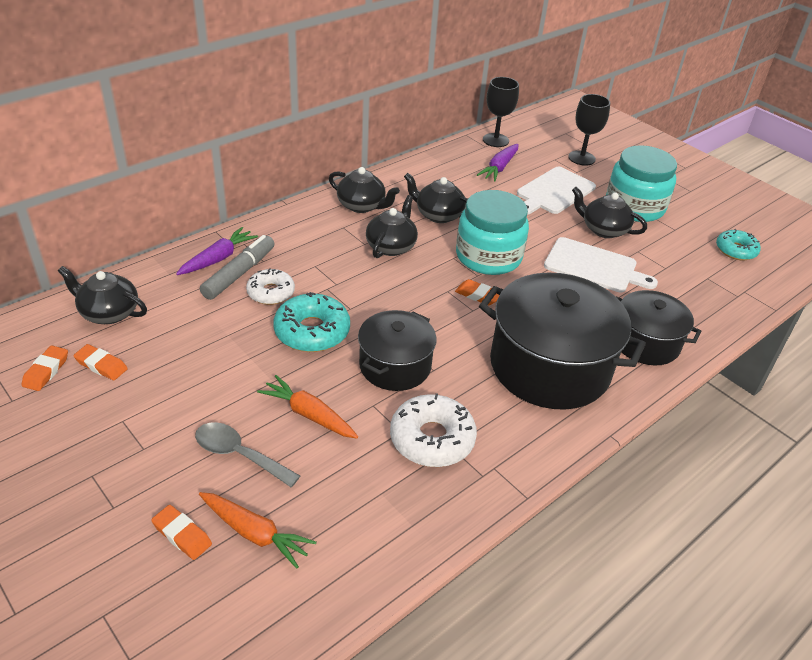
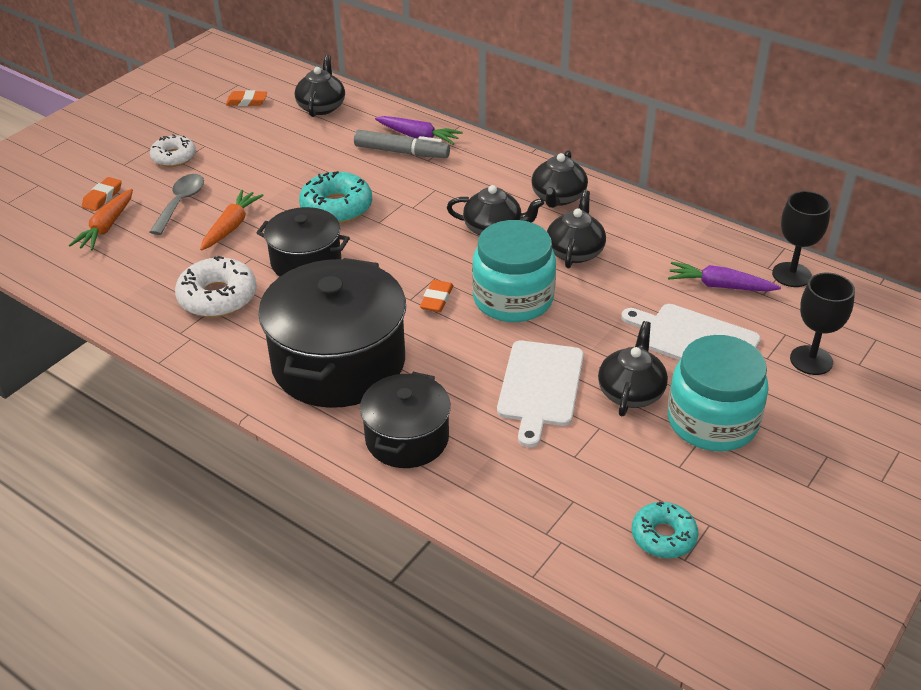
camera: 80 degrees right, 0 degrees up
orange eraser [73,344,128,380] -> none
white donut [246,268,295,305] -> white donut moved to [150,134,196,167]

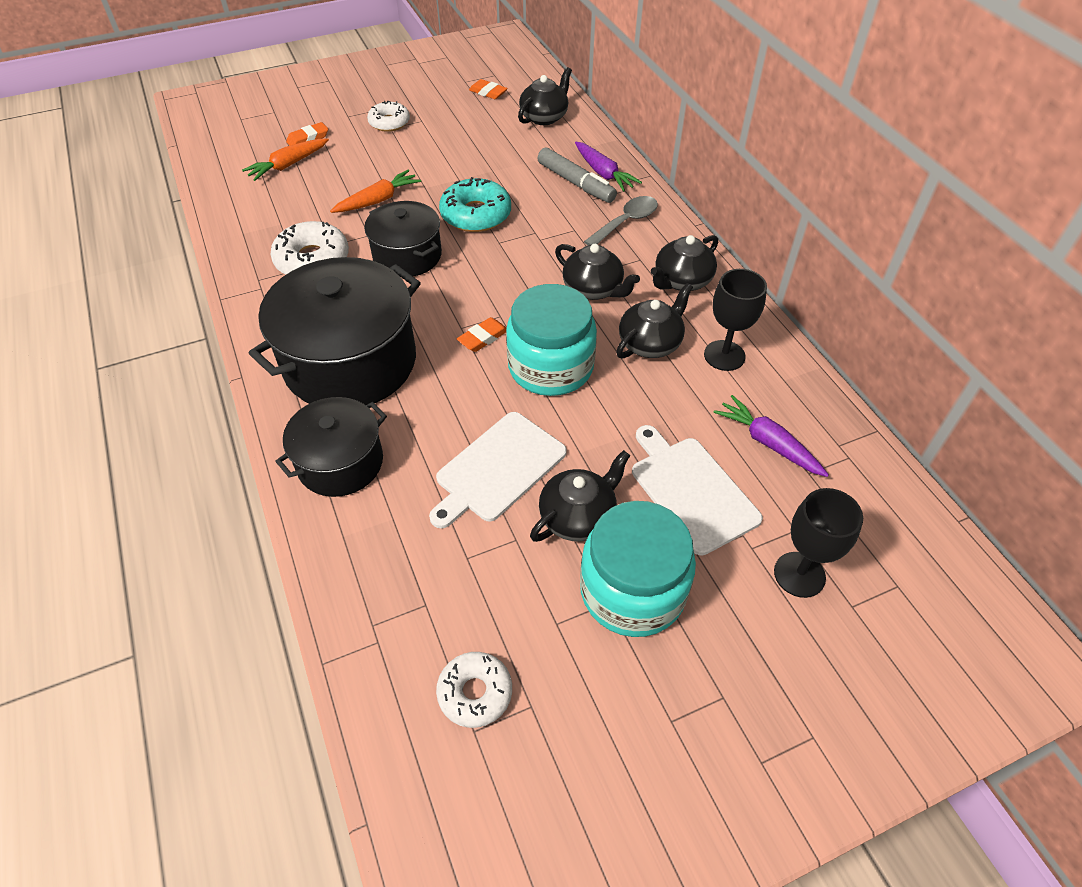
camera: 30 degrees right, 10 degrees up
grey spoon [150,174,204,235] -> grey spoon moved to [584,196,658,246]
turquoise donut [632,502,698,558] -> white donut [436,652,512,728]
black goblet [772,191,831,287] -> black goblet moved to [704,269,767,371]

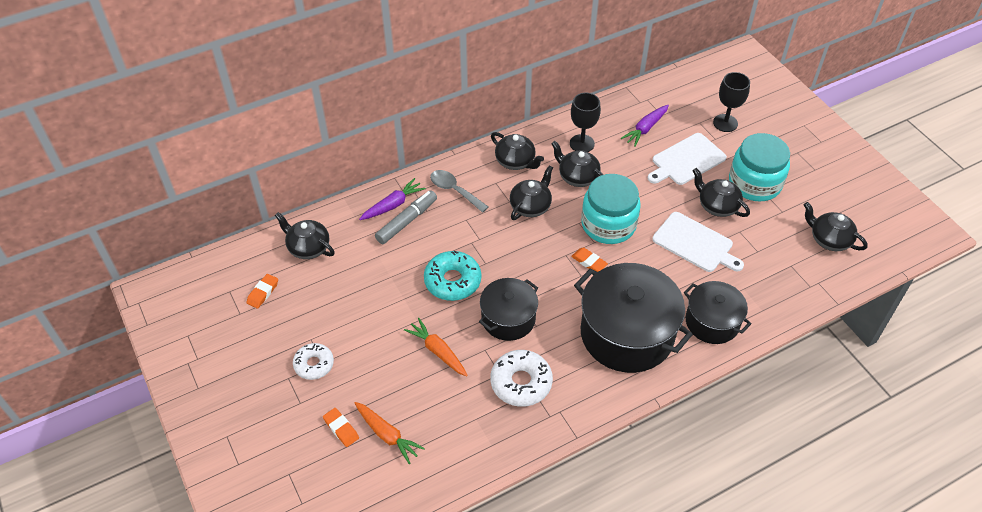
camera: 95 degrees left, 0 degrees up
white donut [436,652,512,728] -> black teapot [804,202,868,251]

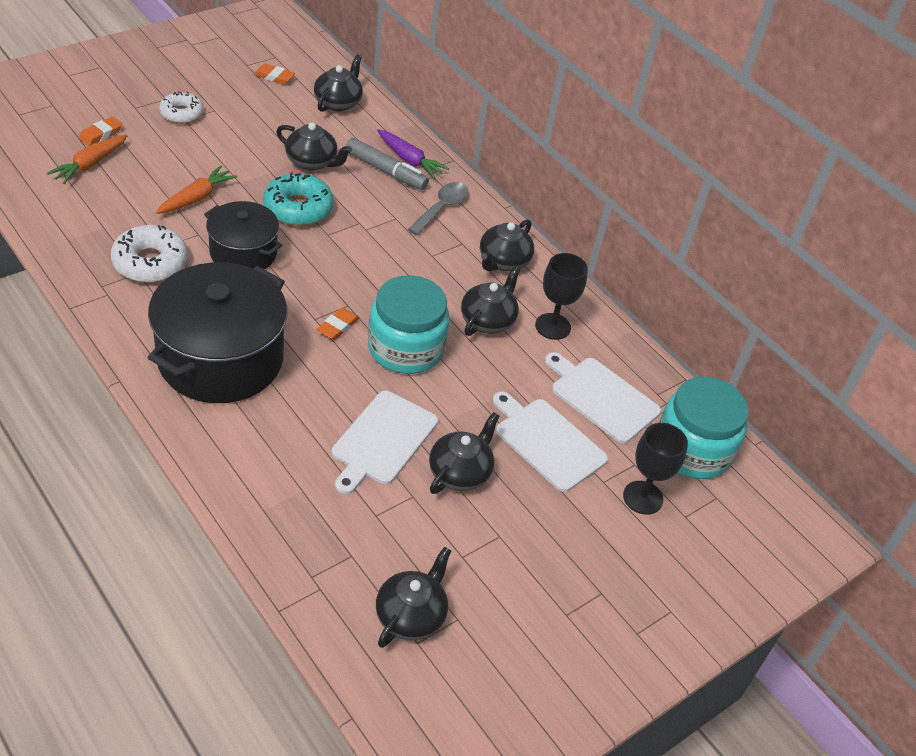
camera: 75 degrees right, 5 degrees down
black teapot [510,166,553,220] -> black teapot moved to [276,123,352,171]
purple carrot [621,105,669,147] -> white cutting board [545,352,661,444]
black pot [684,281,751,344] -> none
turquoise jar [729,133,790,201] -> turquoise jar moved to [659,377,748,479]

